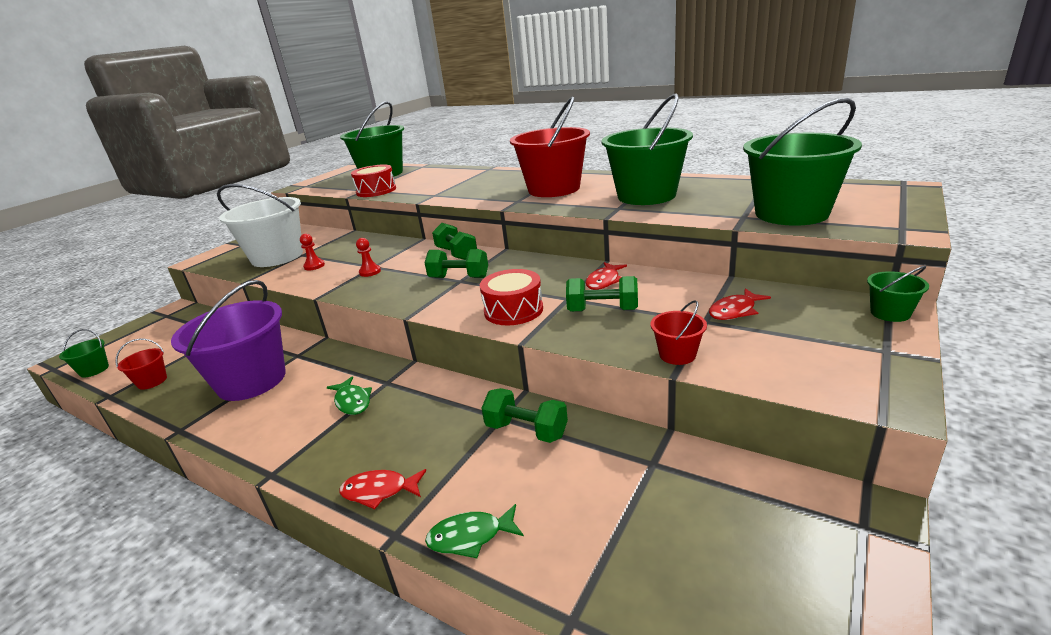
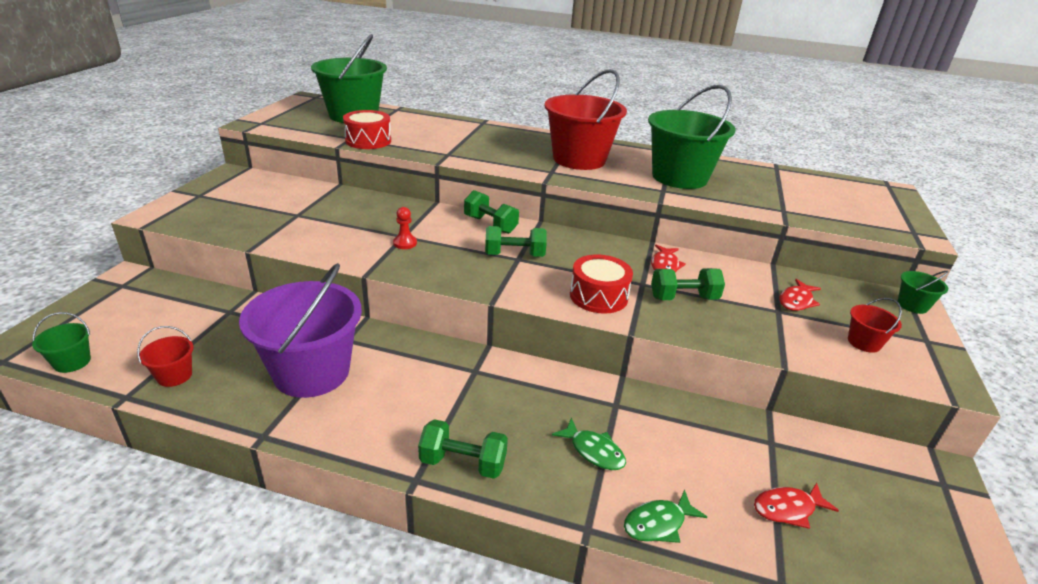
camera: 20 degrees left, 5 degrees up
white bucket [217,184,303,267] -> none
red pawn [300,234,325,270] -> none
green fish [327,376,372,415] -> green fish moved to [552,418,626,470]
red fish [339,469,426,509] -> red fish moved to [754,483,839,529]
green dumbbell [481,388,568,443] -> green dumbbell moved to [418,419,508,479]
red bucket [651,300,707,365] -> red bucket moved to [848,298,902,353]
green bucket [743,98,862,226] -> none

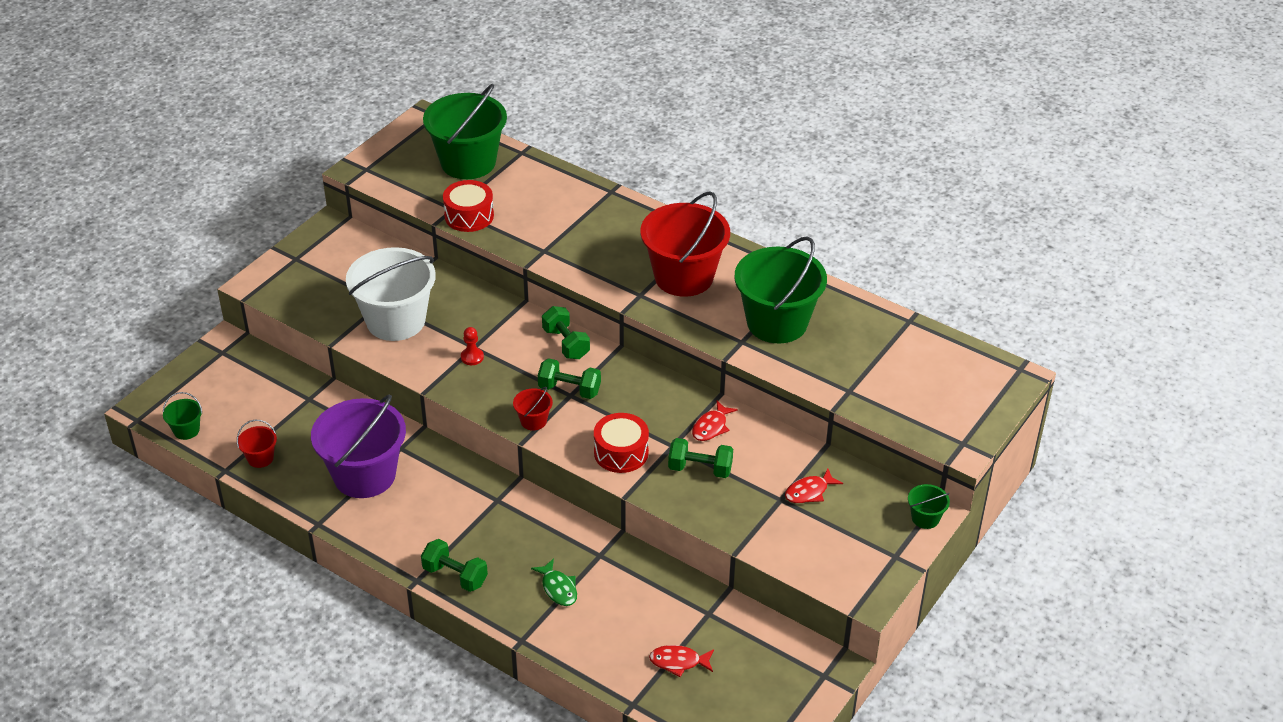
camera: 20 degrees right, 10 degrees up
green fish [624,490,707,543] -> none
red bucket [848,298,902,353] -> red bucket moved to [513,387,553,431]
none -> white bucket [346,247,436,341]

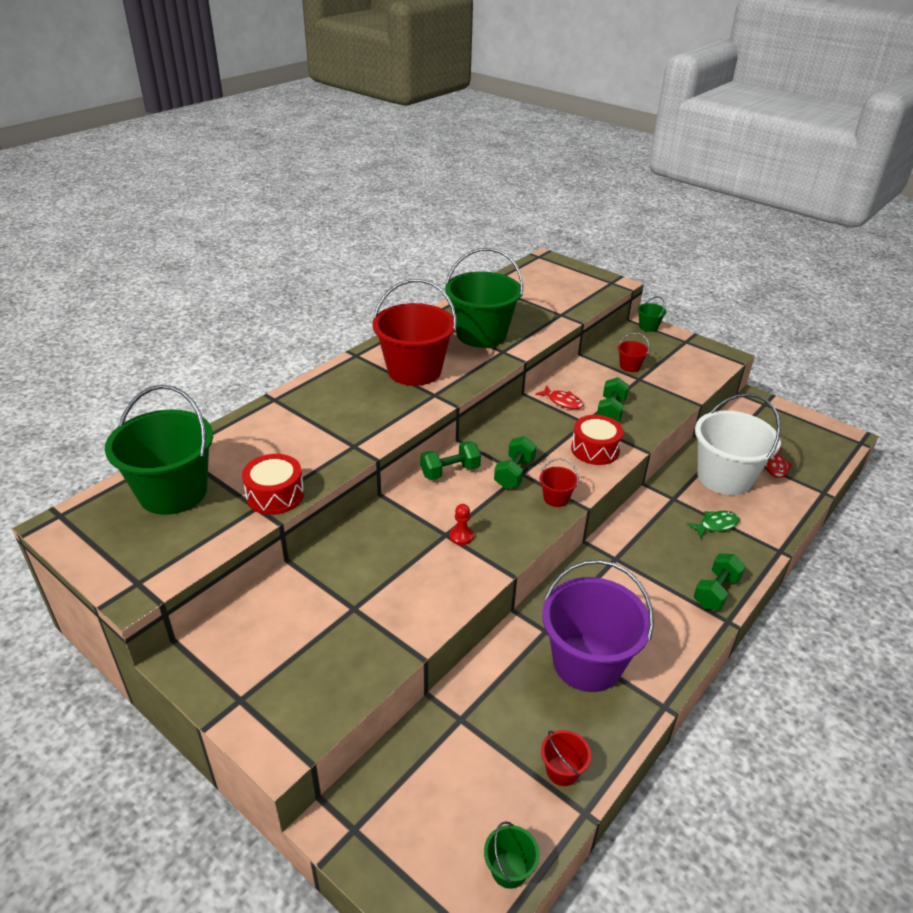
camera: 85 degrees left, 5 degrees down
white bucket [346,247,436,341] -> white bucket moved to [695,393,781,495]
red fish [785,468,843,503] -> red bucket [618,333,649,372]

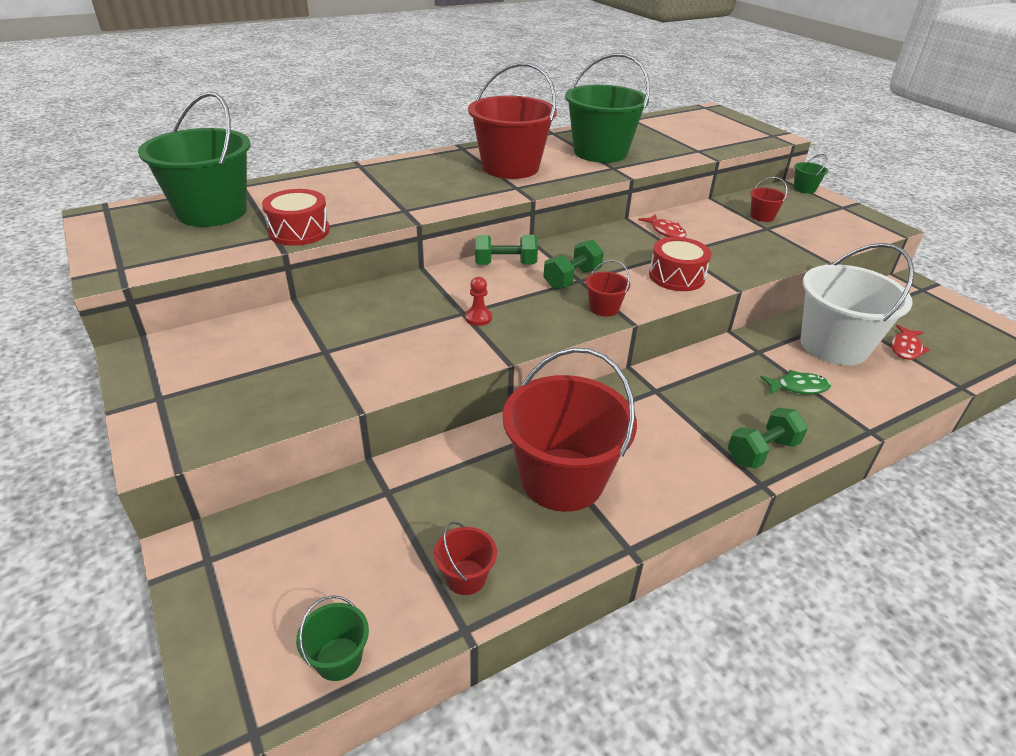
camera: 20 degrees right, 0 degrees up
purple bucket [542,560,654,692] -> red bucket [503,348,637,512]
green dumbbell [597,377,629,422] -> none

